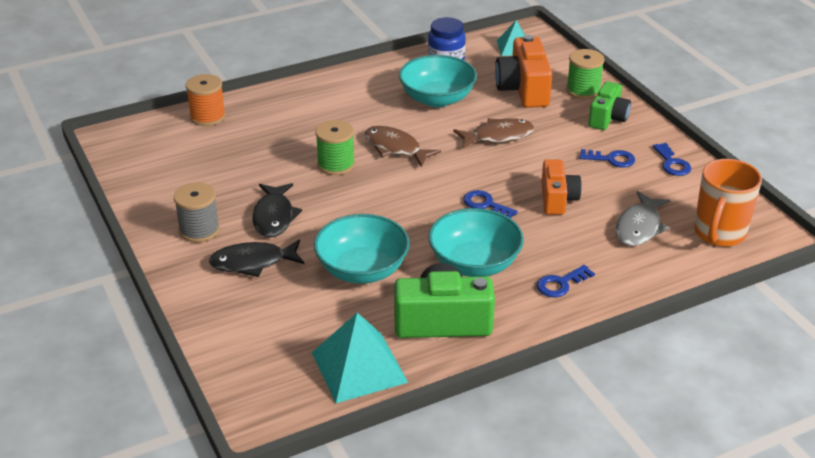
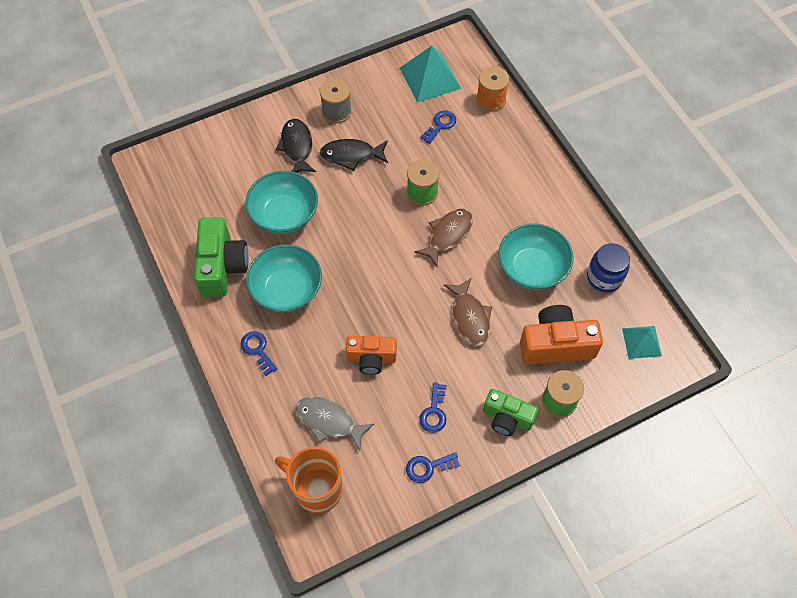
camera: 90 degrees right, 25 degrees up
turquoise pyramid [312,313,408,403] -> turquoise pyramid moved to [400,46,461,103]
blue key [463,190,518,219] -> blue key moved to [420,110,456,144]

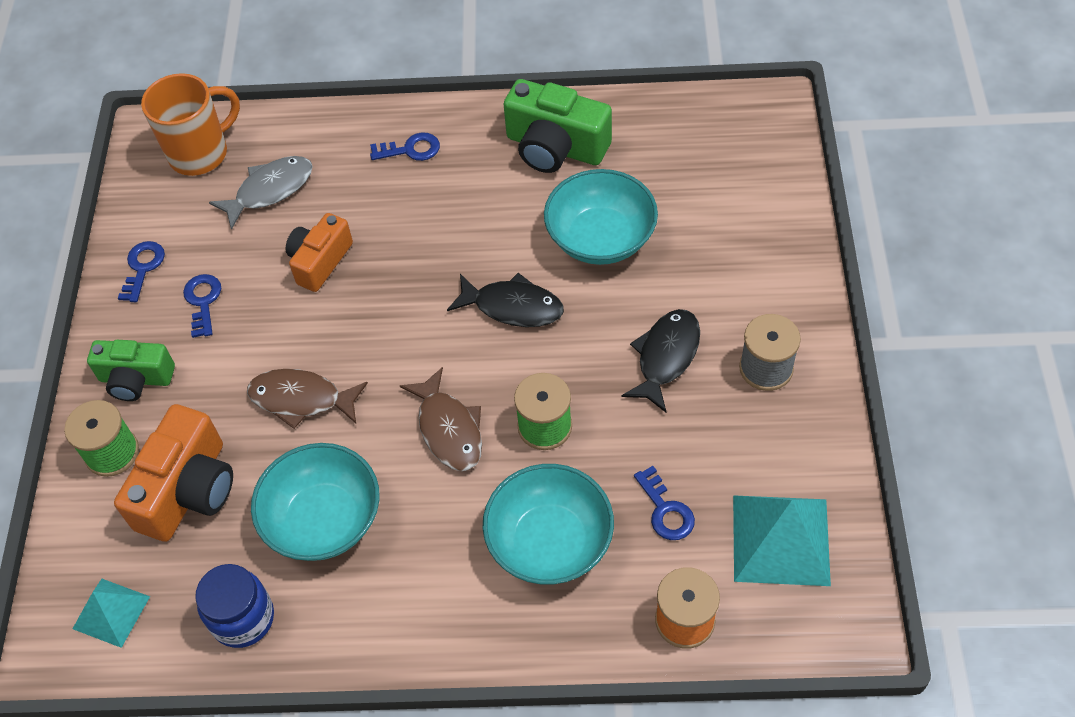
camera: 120 degrees right, 5 degrees down
turquoise bowl [246,245,322,312] -> turquoise bowl moved to [482,464,614,585]
black fish [276,119,316,173] -> black fish moved to [447,273,564,327]
blue key [419,383,447,433] -> blue key turned 45 degrees clockwise [183,274,221,338]
green camera [483,389,538,436] -> green camera turned 135 degrees counterclockwise [87,340,175,401]

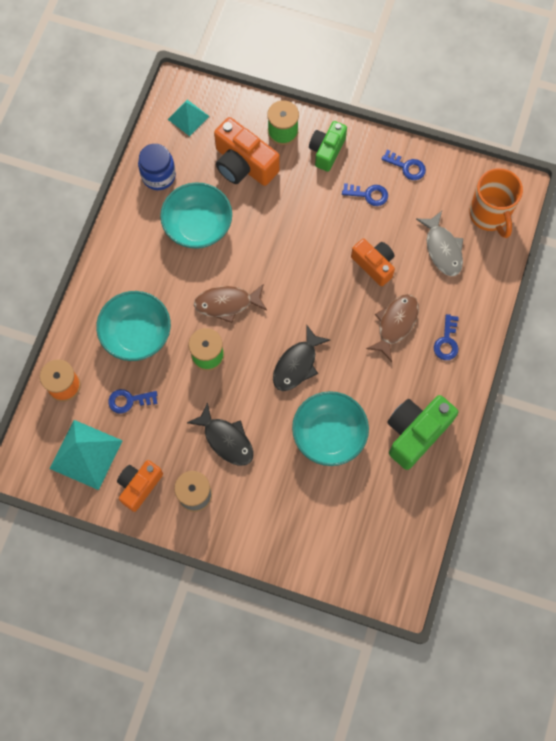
camera: 105 degrees right, 15 degrees up
brown fish [247,369,368,429] -> brown fish moved to [366,294,419,362]
none -> orange camera [117,460,163,512]

